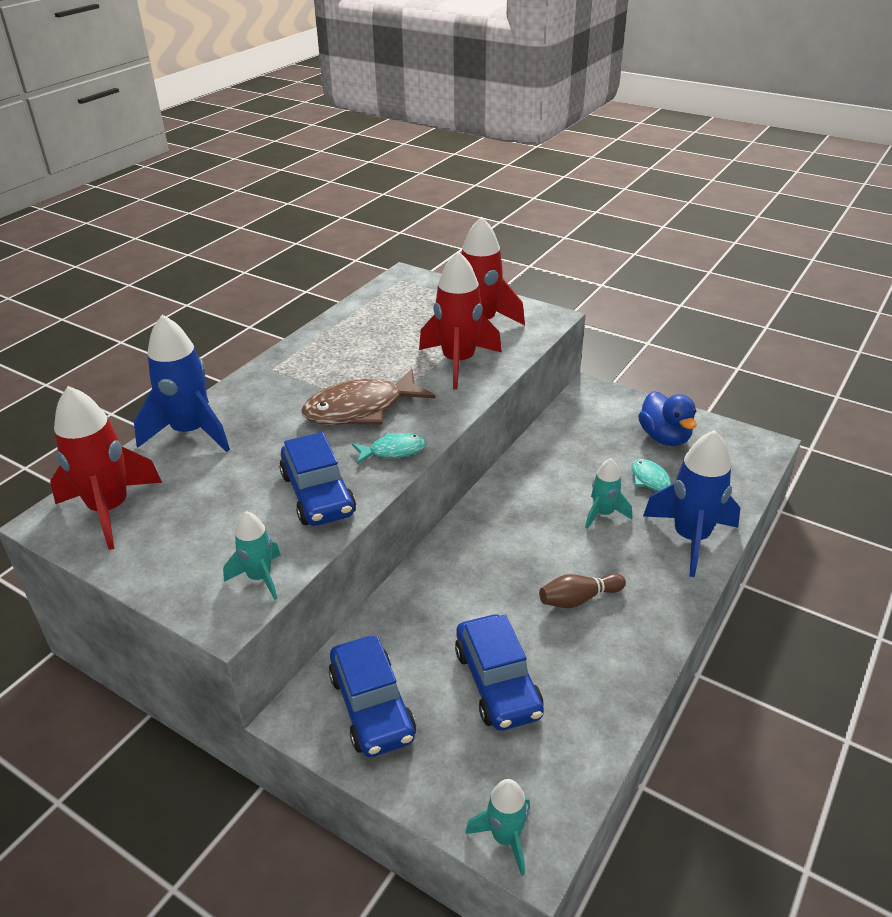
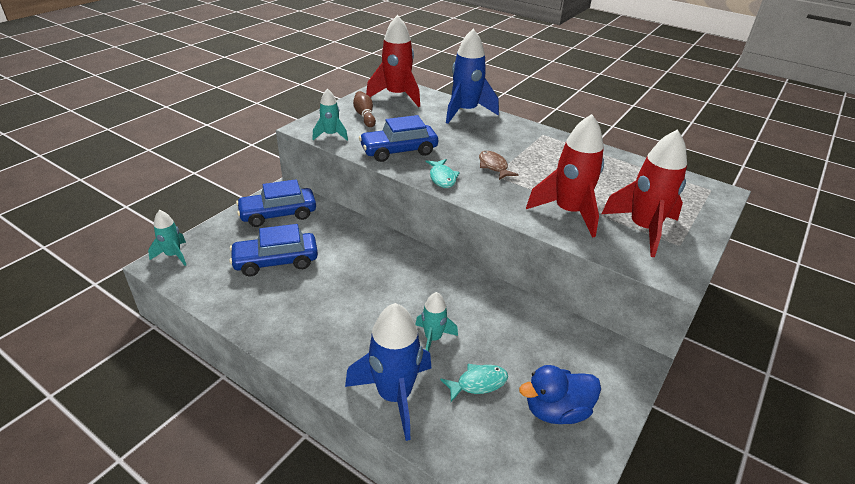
camera: 90 degrees right, 0 degrees up
brown fish [301,369,436,425] -> brown fish [479,151,518,180], size x0.53
brown bowling pin [539,573,626,608] -> brown bowling pin moved to [353,91,376,127]

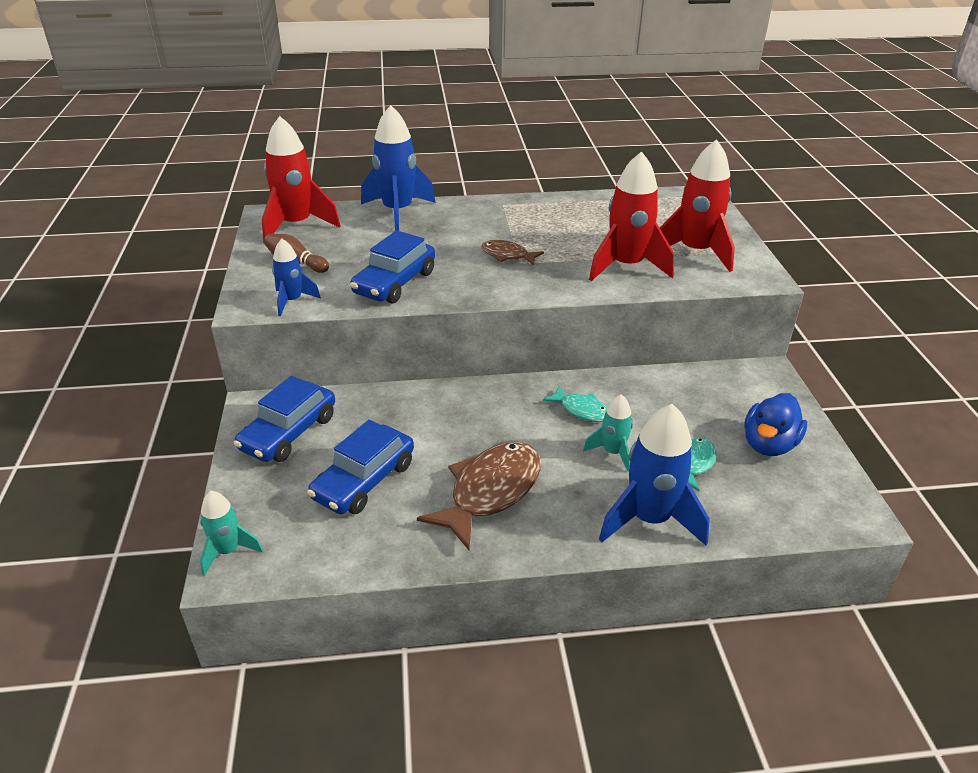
camera: 40 degrees left, 0 degrees up
turquoise rocket [312,89,348,140] -> blue rocket [272,239,321,316]
turquoise fish [425,159,460,188] -> turquoise fish moved to [543,386,607,422]
none -> brown fish [417,442,541,550]

